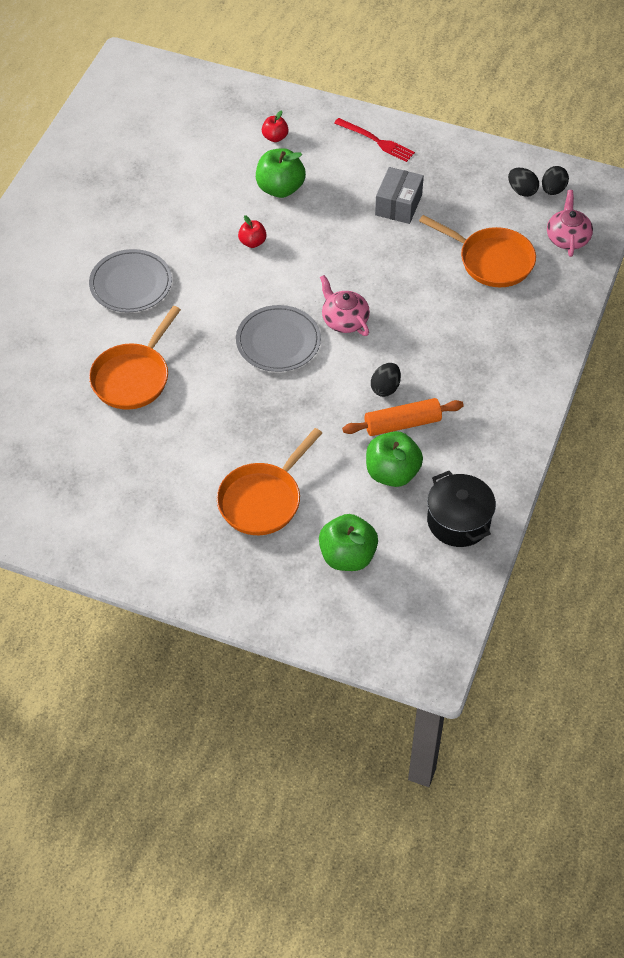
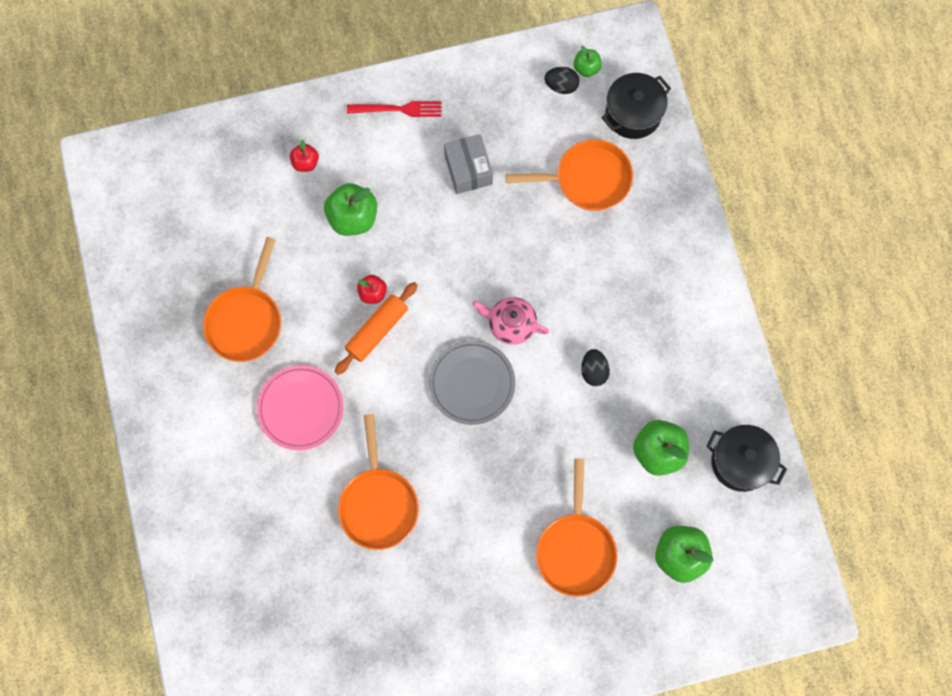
camera: 35 degrees left, 20 degrees up
grey plate [89,249,172,312] -> pink plate [257,365,344,450]
orange rolling pin [342,398,464,436] -> orange rolling pin moved to [335,282,418,375]
black egg [542,166,569,195] -> green apple [573,46,602,77]
pink teapot [547,190,593,257] -> black pot [602,73,671,139]
none -> orange pan [203,237,281,362]

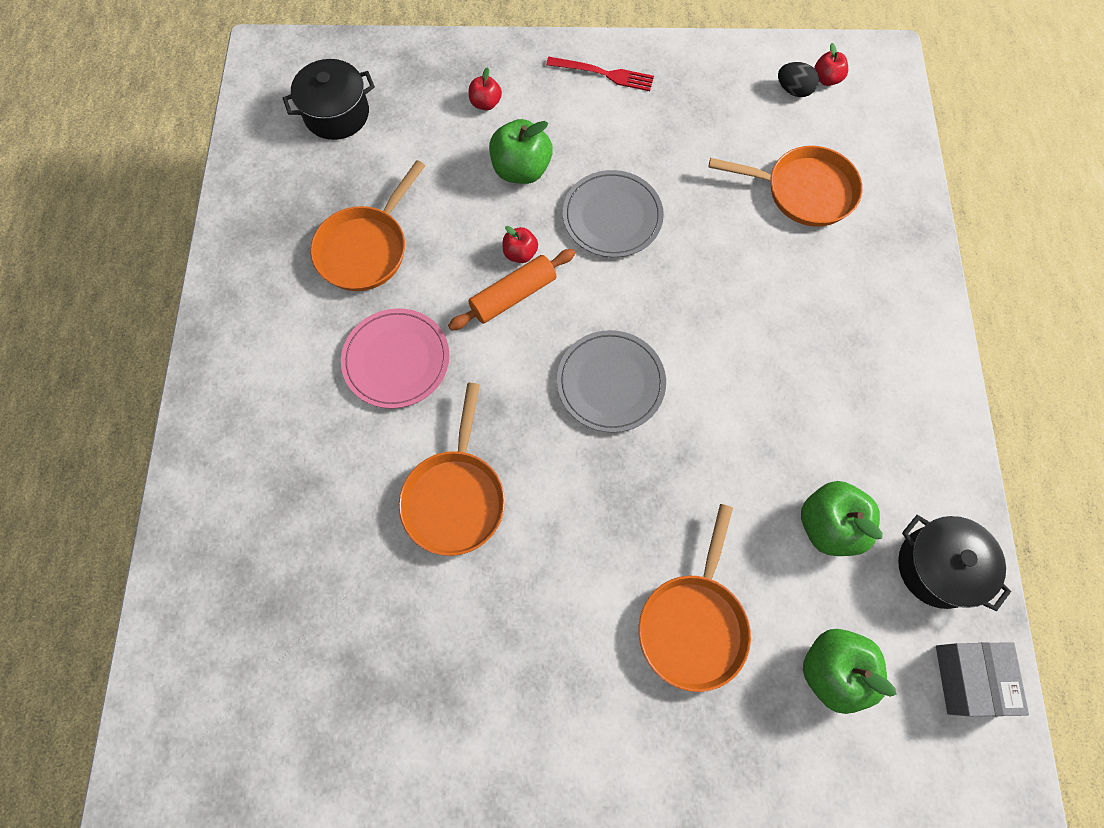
camera: 15 degrees right, 5 degrees down
grey box [444,134,493,194] -> grey box moved to [936,642,1029,716]
pink teapot [472,297,549,345] -> none
green apple [573,46,602,77] -> red apple [814,43,848,86]
black egg [581,349,610,386] -> none
black pot [602,73,671,139] -> black pot moved to [282,59,375,140]
none -> grey plate [563,170,664,257]

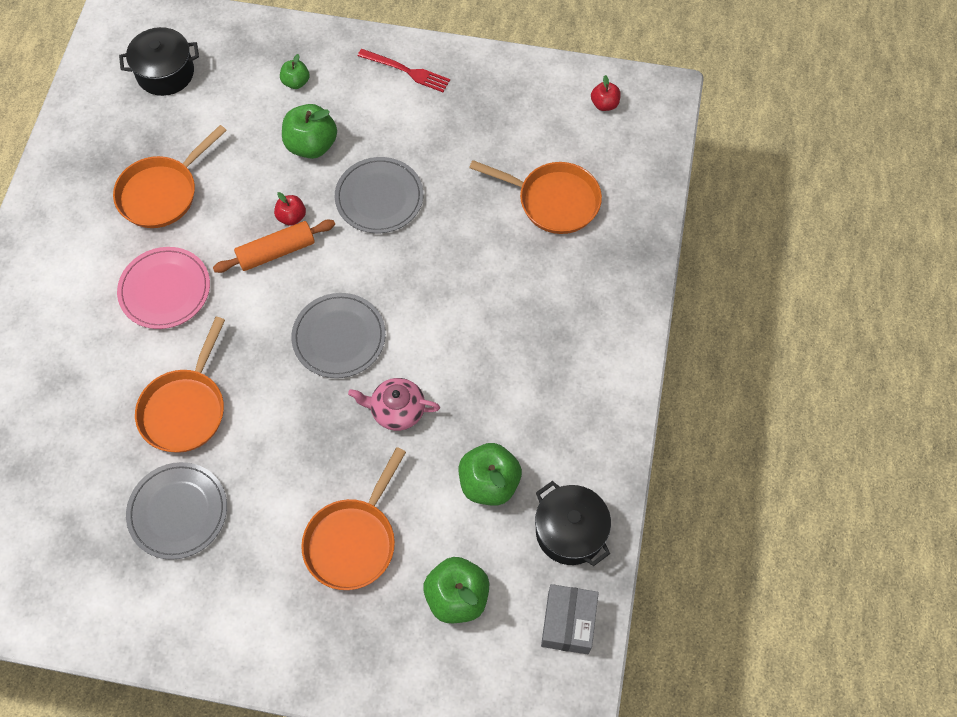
camera: 10 degrees right, 5 degrees down
red apple [469,67,502,110] -> green apple [280,54,309,89]
black egg [778,62,819,97] -> none
none -> grey plate [126,462,227,560]
none -> pink teapot [348,378,440,431]

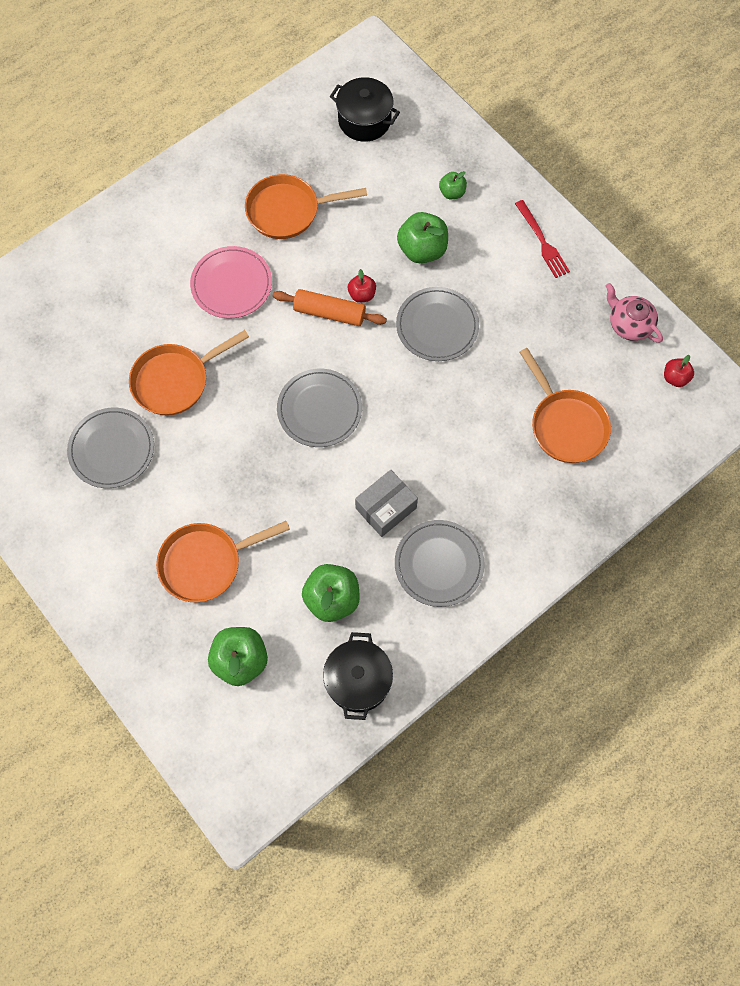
camera: 40 degrees right, 5 degrees up
pink teapot [348,378,440,431] -> pink teapot moved to [606,283,663,343]
grey box [541,584,599,654] -> grey box moved to [355,470,418,537]
none -> grey plate [395,520,485,607]

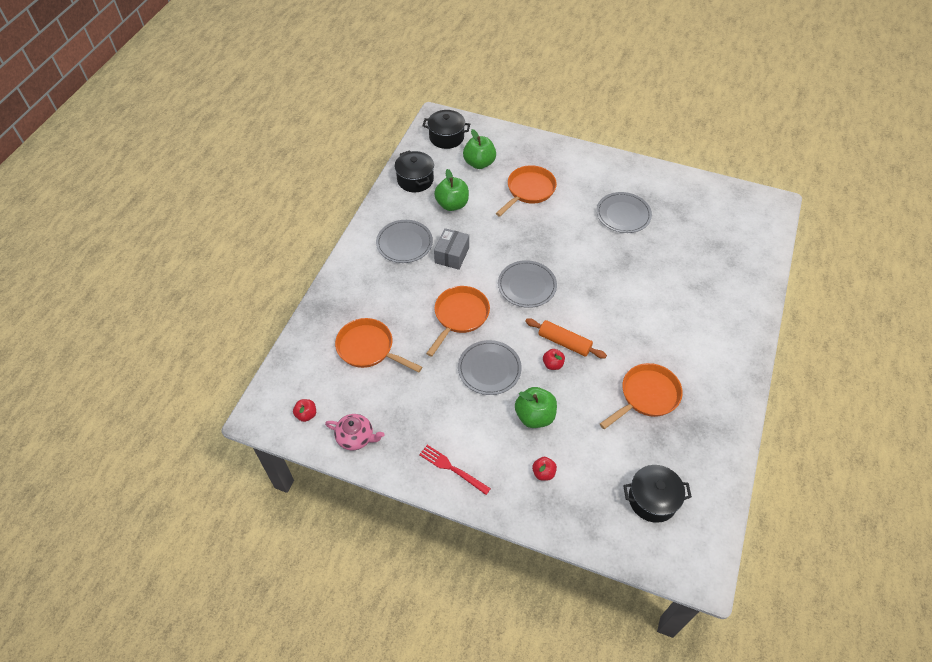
camera: 150 degrees right, 15 degrees down
orange pan [129,330,249,415] -> orange pan moved to [426,286,490,357]
pink plate [190,246,272,319] -> none
orange rolling pin [273,289,387,326] -> orange rolling pin turned 45 degrees clockwise [525,318,607,359]
green apple [439,171,467,199] -> red apple [532,457,557,481]
none -> black pot [423,110,470,149]

